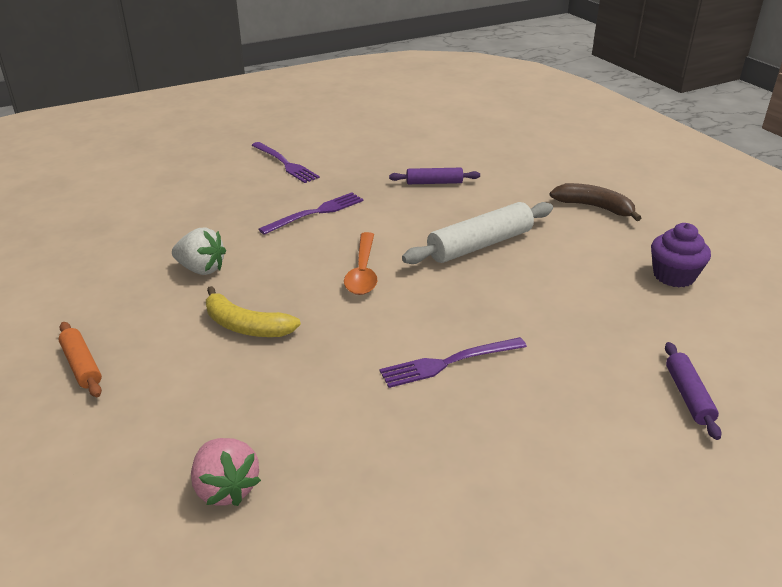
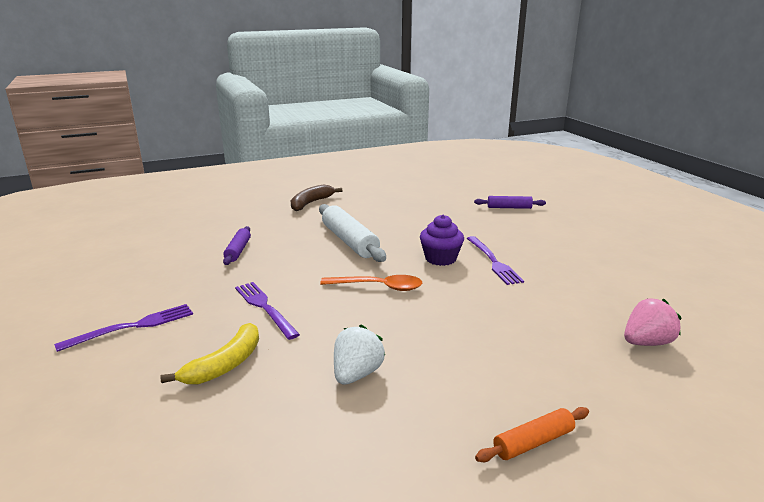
camera: 85 degrees left, 10 degrees down
yellow banana [206,286,301,337] -> yellow banana moved to [160,323,259,384]
purple cupcake [651,223,711,288] -> purple cupcake moved to [420,215,464,266]

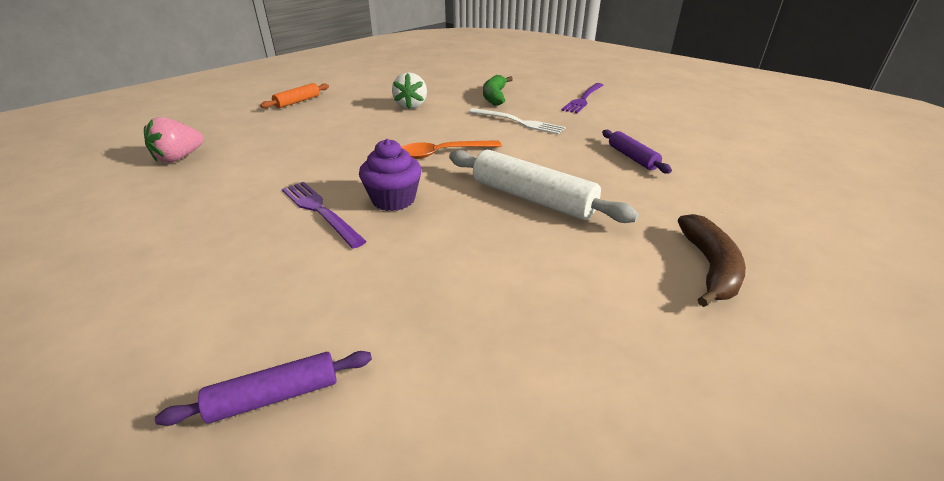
camera: 155 degrees right, 10 degrees up
yellow banana [160,323,259,384] -> green banana [483,75,513,106]
purple fork [235,282,300,340] -> white fork [469,108,565,135]

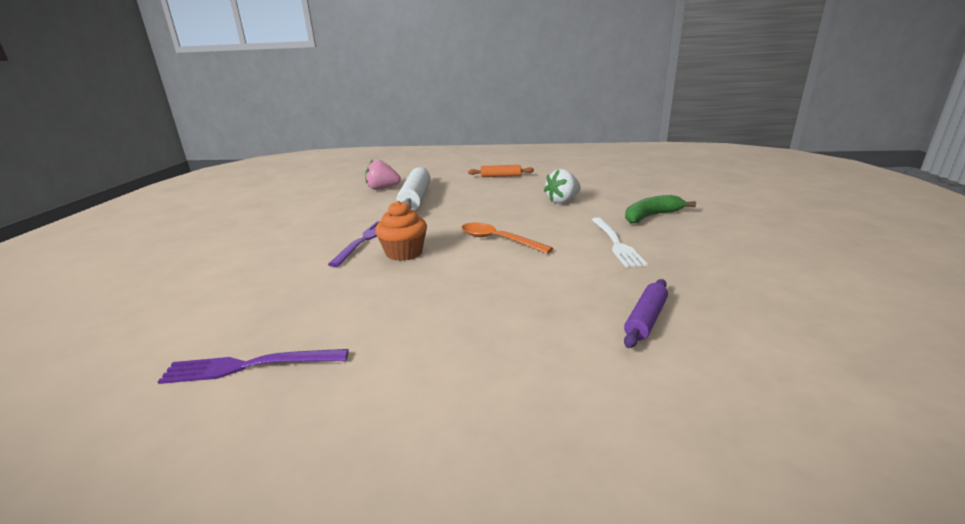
camera: 55 degrees right, 10 degrees down
purple rolling pin [155,351,372,426] -> none
purple cupcake [359,139,421,211] -> orange cupcake [375,201,427,261]
white rolling pin [449,150,639,223] -> white rolling pin moved to [396,167,431,211]
purple fork [561,83,603,113] -> purple fork moved to [157,349,349,384]
brown banana [678,214,746,307] -> none

